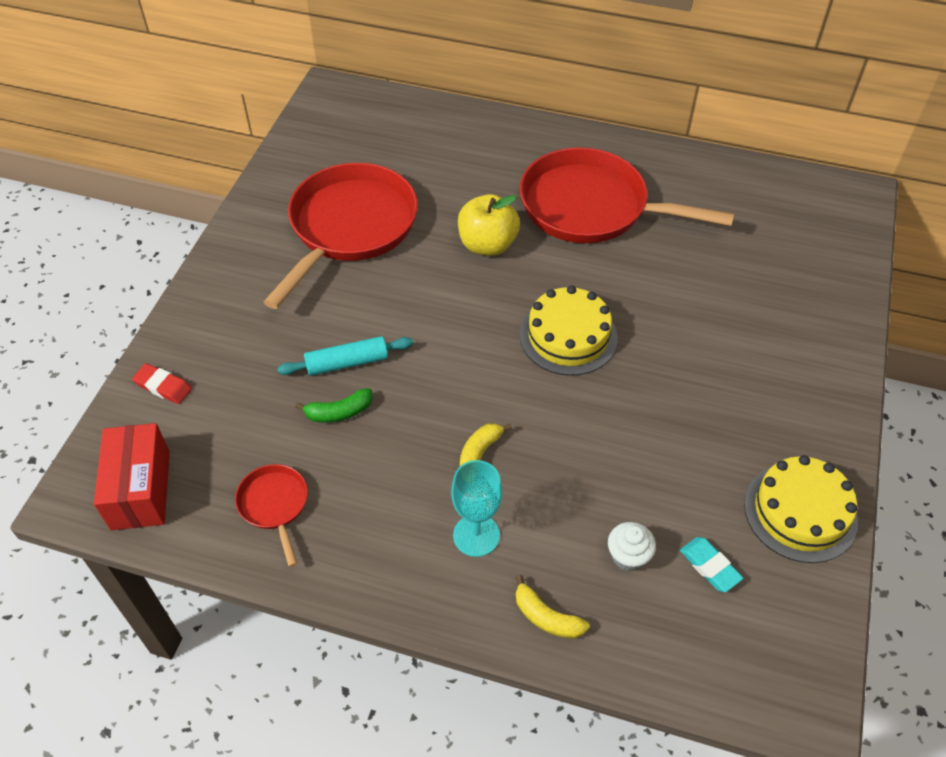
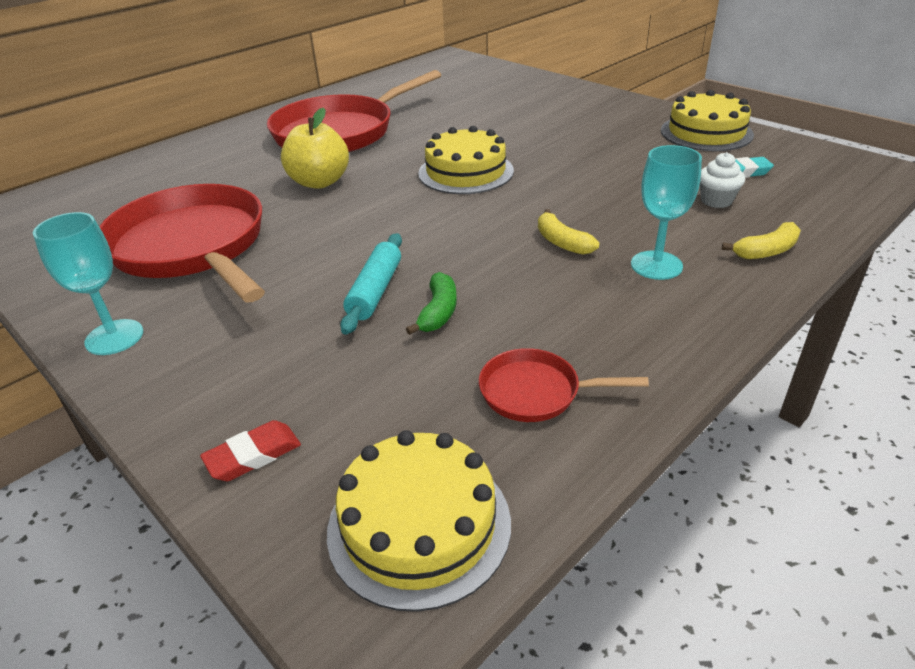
camera: 60 degrees left, 15 degrees down
red box [94,423,170,530] -> yellow cake [327,430,511,612]
none -> turquoise goblet [33,212,143,355]

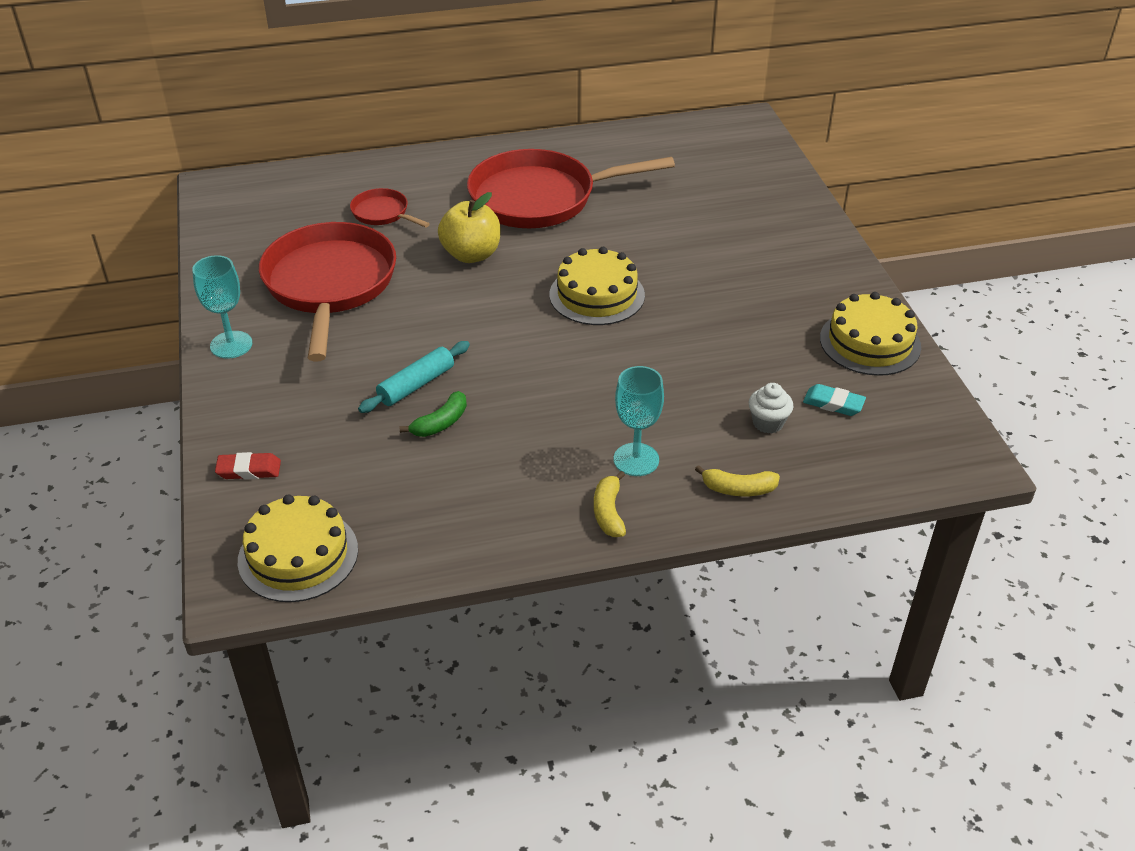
camera: 30 degrees right, 5 degrees up
red pan [479,348,649,422] -> red pan moved to [350,188,430,228]
yellow banana [538,209,599,255] -> yellow banana moved to [594,471,626,537]

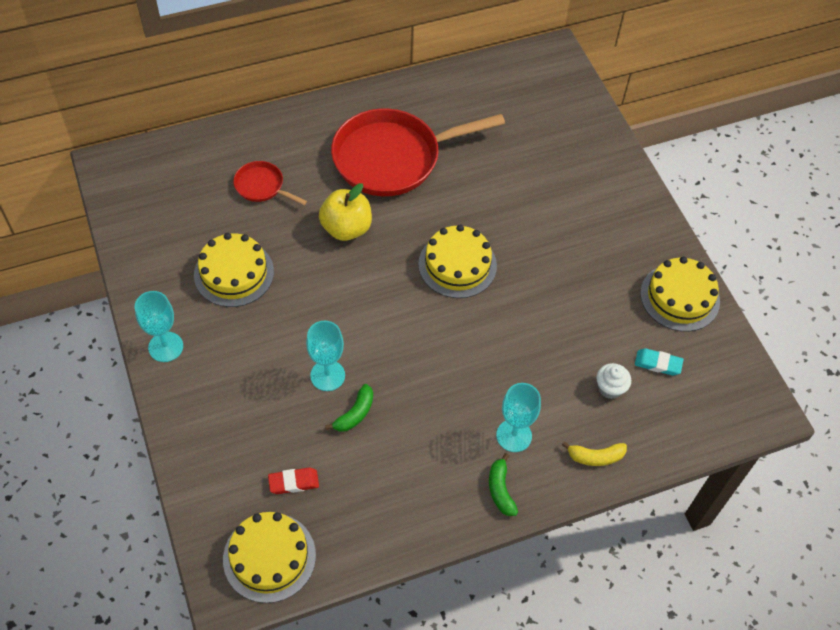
camera: 10 degrees left, 15 degrees up
red eraser [215,452,281,479] -> red eraser moved to [268,468,319,494]
red pan [259,222,396,362] -> yellow cake [194,233,274,307]
turquoise rolling pin [358,341,470,413] -> turquoise goblet [306,321,345,391]
yellow banana [594,471,626,537] -> green banana [489,453,518,516]

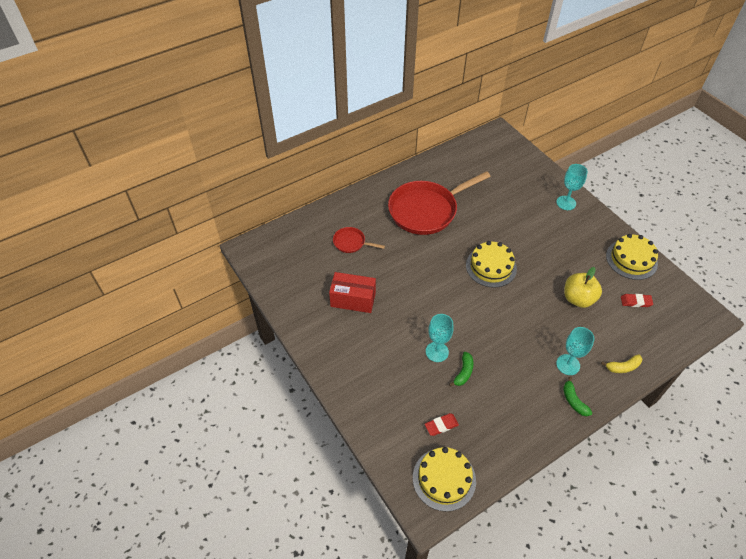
camera: 10 degrees left, 5 degrees down
turquoise goblet [135,291,183,362] -> turquoise goblet moved to [556,164,588,210]
yellow cake [194,233,274,307] -> red box [329,272,376,313]
yellow apple [319,183,372,241] -> yellow apple moved to [564,267,602,308]
white cupcake [596,363,631,399] -> none
turquoise eraser [635,348,684,376] -> red eraser [621,294,653,307]

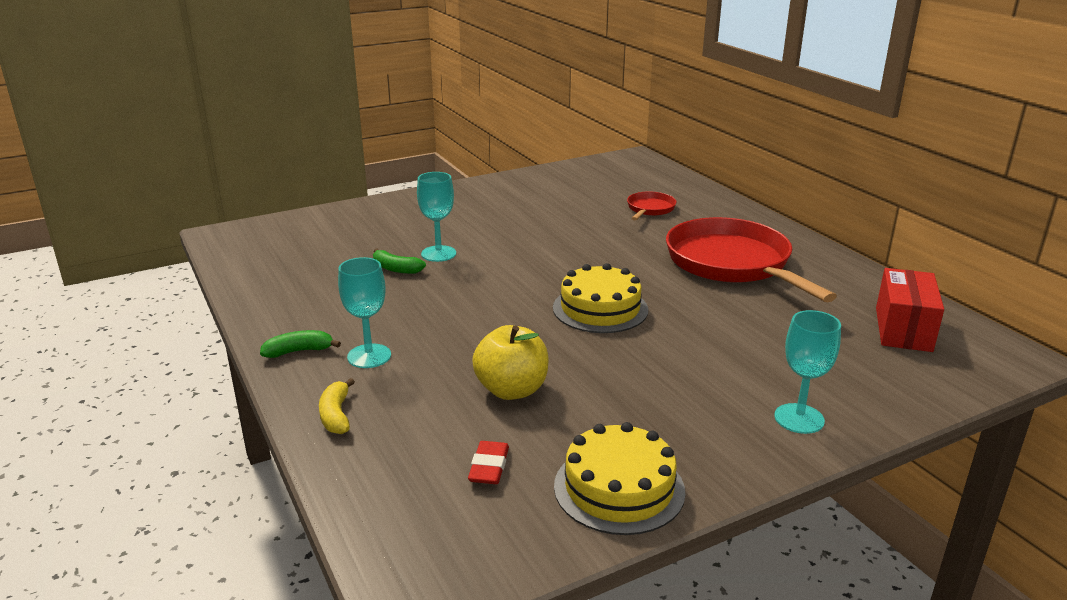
camera: 95 degrees right, 25 degrees down
red box [329,272,376,313] -> red box moved to [876,268,944,352]
yellow cake [413,447,476,512] -> none
red eraser [425,413,459,436] -> none

